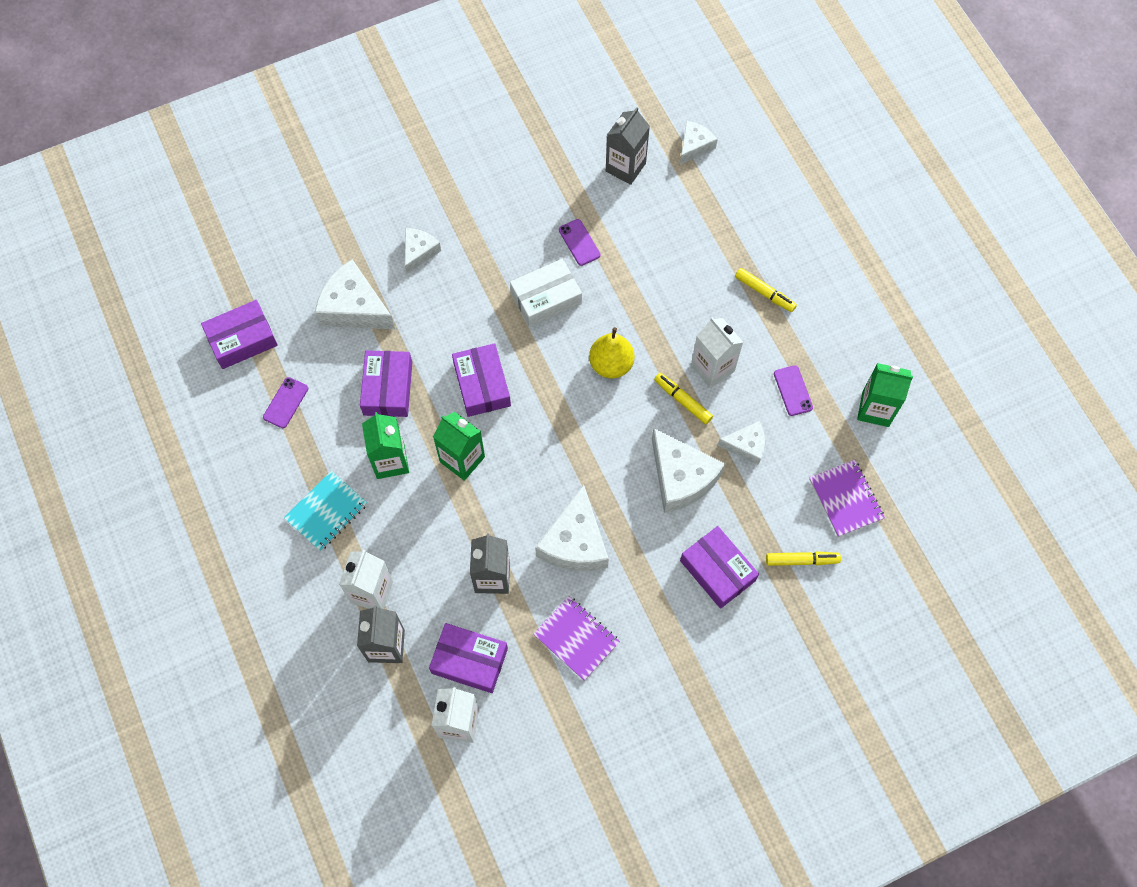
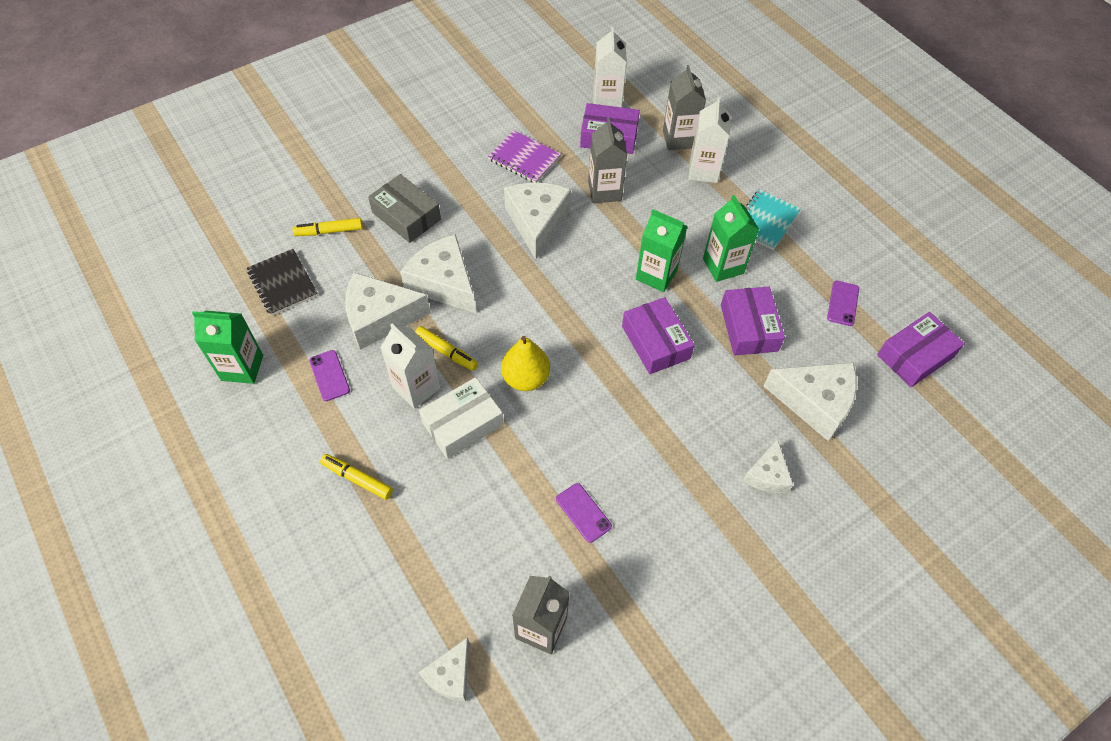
camera: 170 degrees right, 10 degrees down
white box [510,259,582,327] -> white box moved to [419,377,504,459]
purple box [680,526,759,609] -> grey box [368,174,441,243]
white cheese [718,421,765,465] -> white cheese [346,272,431,350], size x1.74
purple notebook [809,460,885,537] -> black notebook [247,249,318,316]

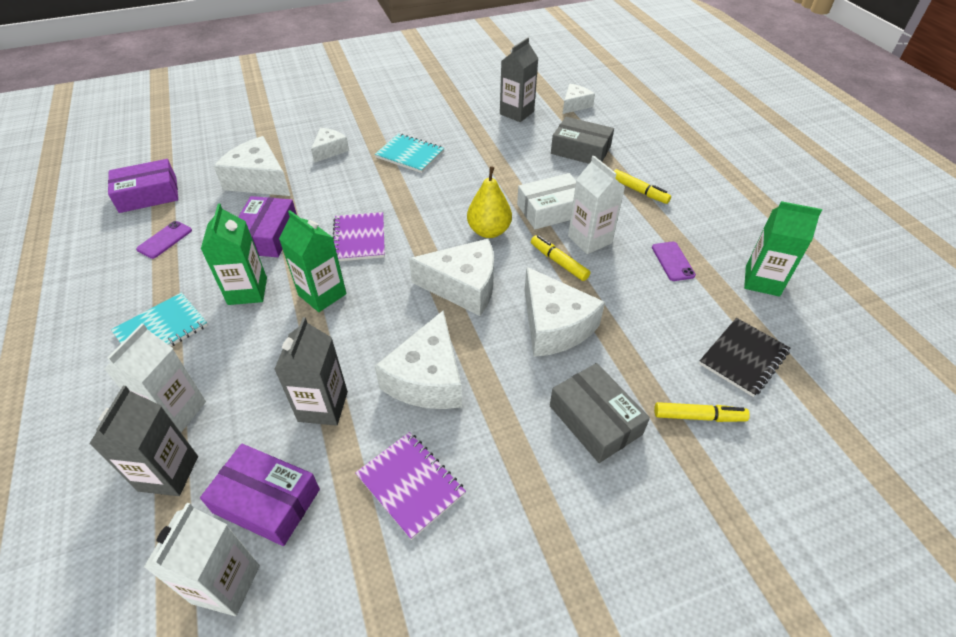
camera: 165 degrees left, 10 degrees down
black notebook [247,249,318,316] -> black notebook turned 60 degrees clockwise [699,318,790,397]
white cheese [346,272,431,350] -> white cheese moved to [409,239,494,316]
purple phone [556,483,612,543] -> none
purple box [622,297,695,374] -> purple notebook [333,212,385,261]
none -> turquoise notebook [375,133,444,173]
none -> grey box [551,117,614,164]

